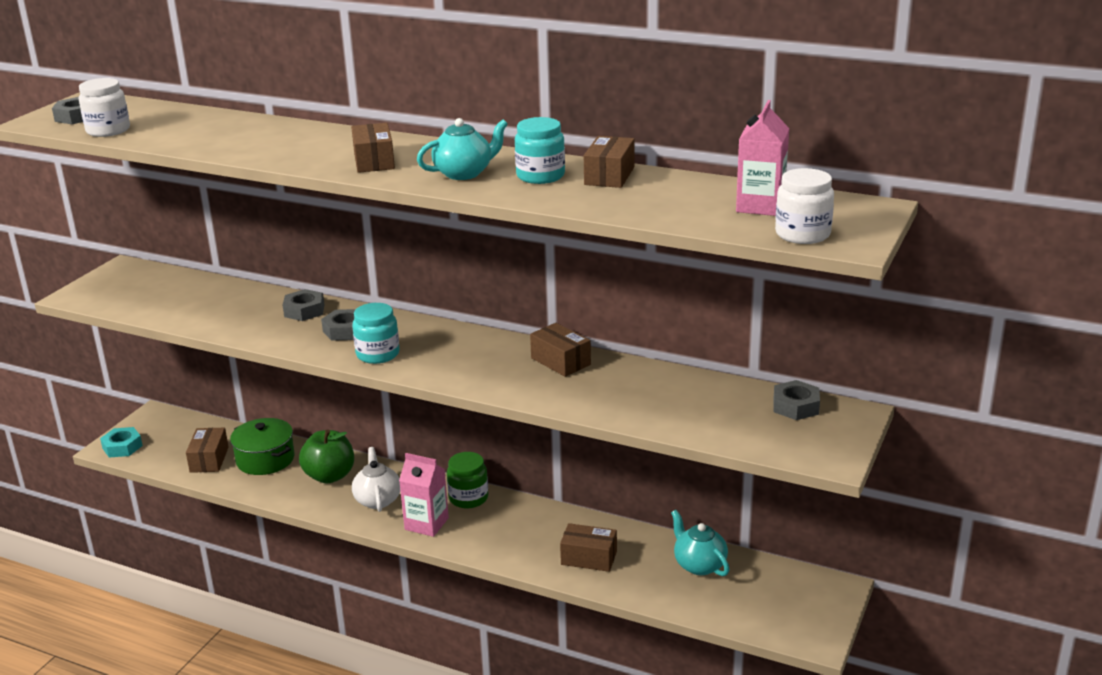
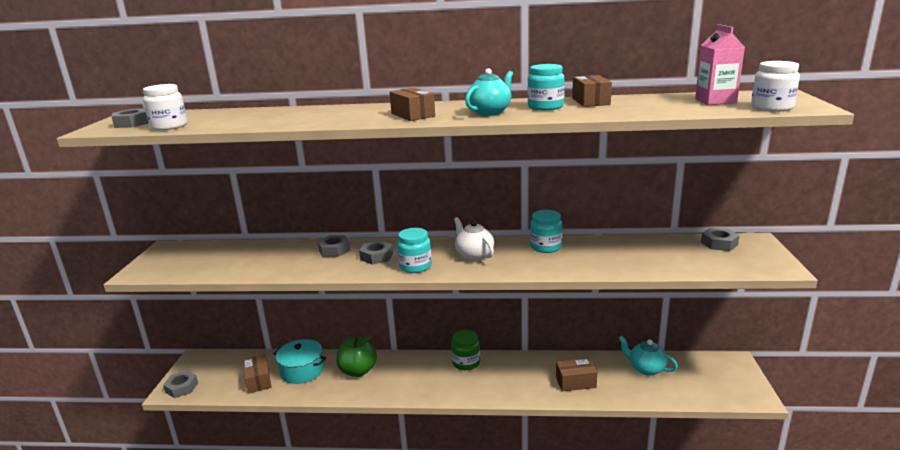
camera: 20 degrees left, 5 degrees down
turquoise nut [100,427,143,458] -> grey nut [163,371,198,398]
green pot [230,418,295,475] -> turquoise pot [273,339,326,384]
white teapot [352,447,400,512] -> white teapot moved to [454,217,494,261]
pink carton [399,453,449,537] -> none
brown box [530,323,591,377] -> turquoise jar [530,210,563,253]

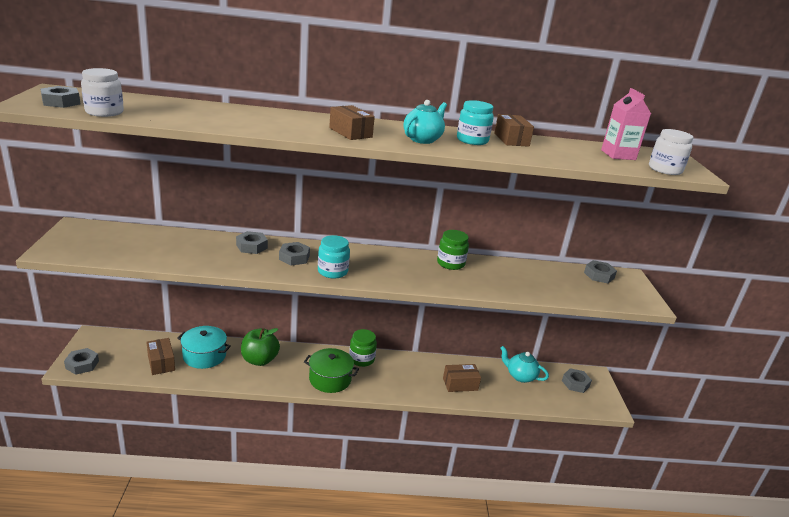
camera: 10 degrees left, 5 degrees up
white teapot [454,217,494,261] -> none
turquoise jar [530,210,563,253] -> green jar [437,230,469,270]
none -> green pot [304,348,359,393]
none -> grey nut [562,368,592,393]

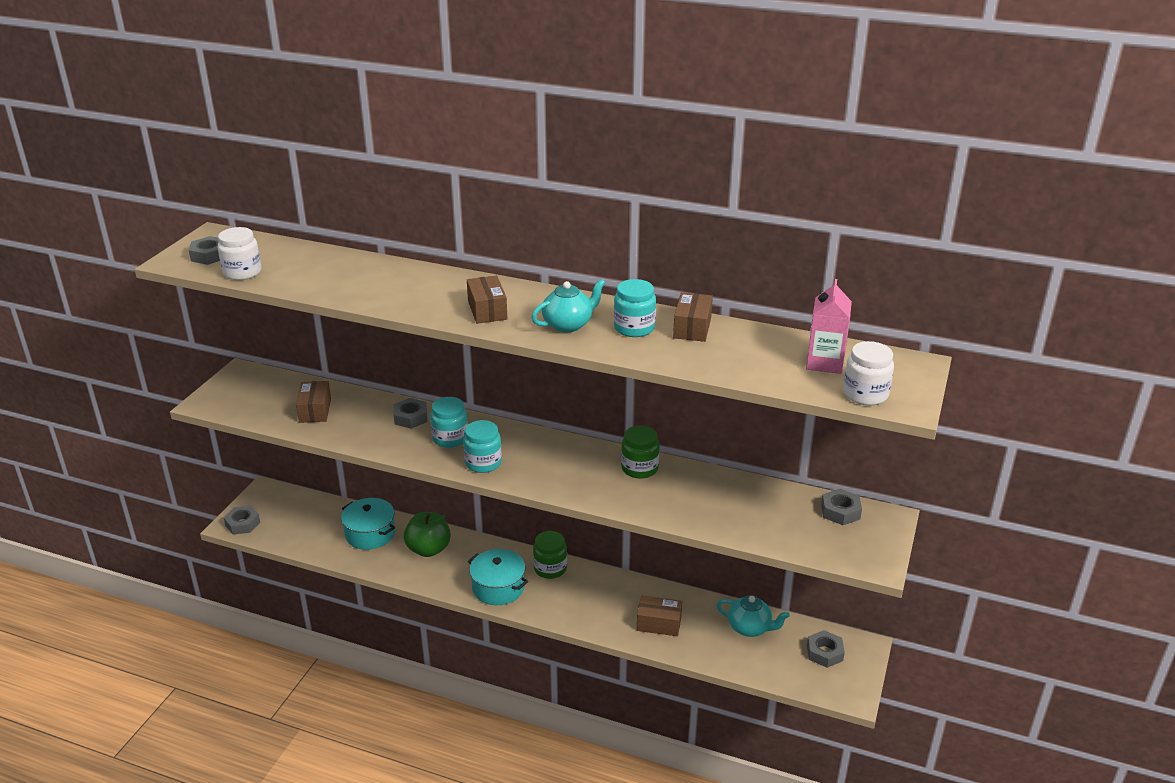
camera: 25 degrees right, 5 degrees up
brown box [146,338,175,375] -> brown box moved to [296,381,331,423]
grey nut [279,242,310,266] -> turquoise jar [430,397,468,448]
green pot [304,348,359,393] -> turquoise pot [468,549,528,605]
turquoise teapot [500,346,549,383] -> turquoise teapot turned 150 degrees clockwise [716,595,790,637]

